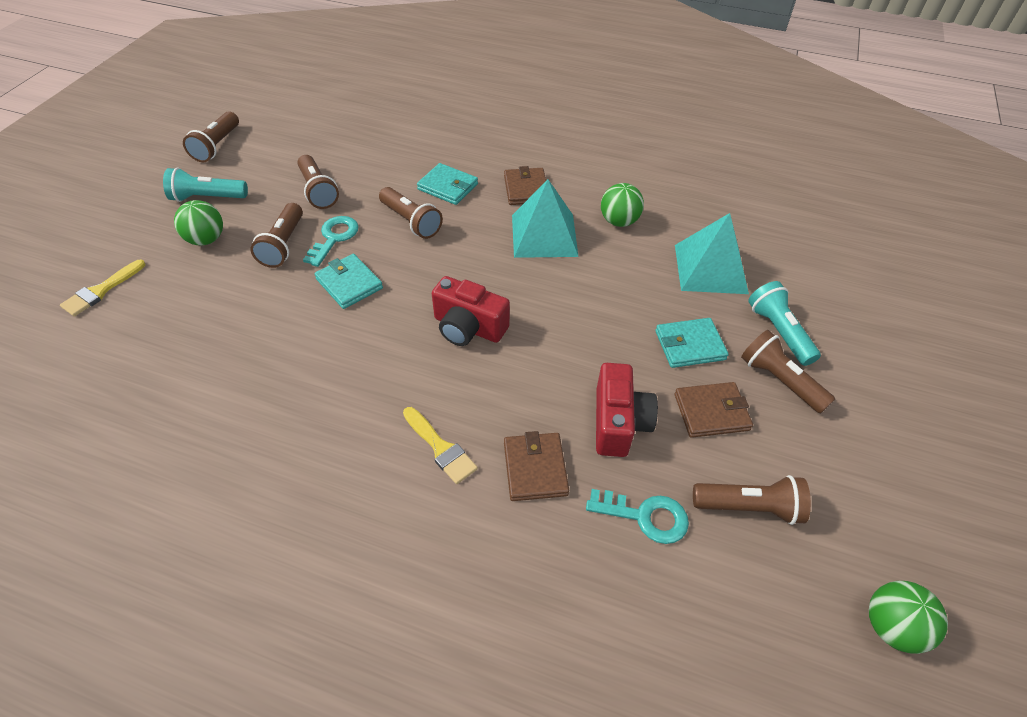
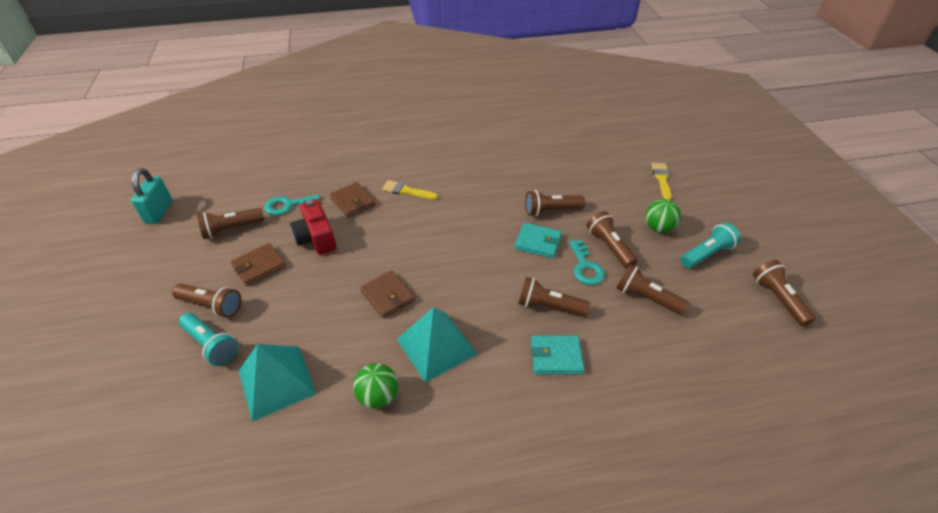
camera: 150 degrees right, 5 degrees down
red camera [432,276,510,346] -> none
brown wallet [504,166,546,205] -> brown wallet moved to [360,271,415,318]
turquoise wallet [655,318,729,368] -> none
green ball [869,581,948,654] -> turquoise padlock [131,168,172,224]
none -> brown flashlight [525,190,585,216]

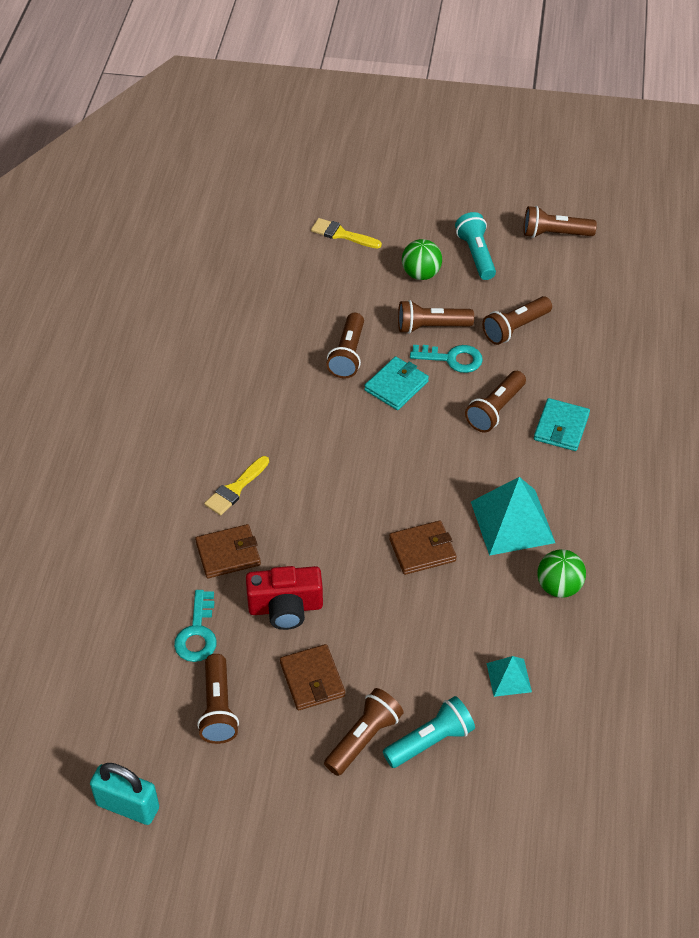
camera: 70 degrees left, 5 degrees up
turquoise pyramid [239,344,316,422] -> turquoise pyramid [486,656,532,697], size x0.52

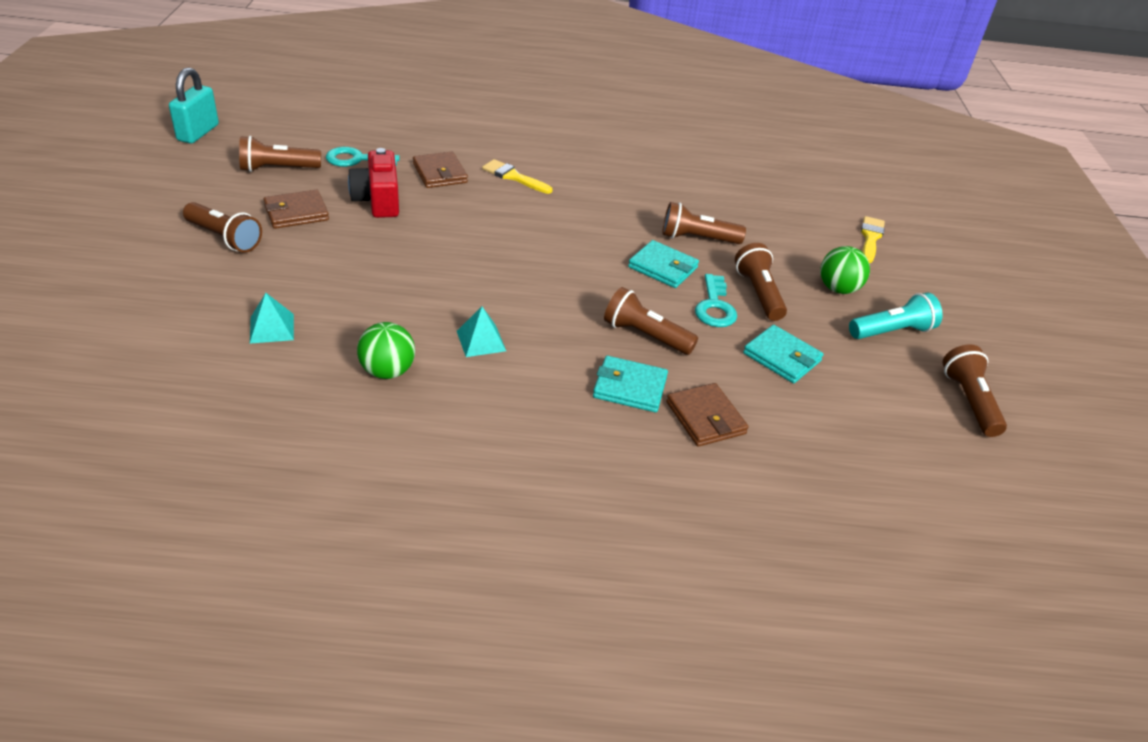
camera: 80 degrees right, 10 degrees down
turquoise flashlight [383,696,475,768] -> none
brown wallet [389,520,457,575] -> brown wallet moved to [666,383,748,447]
turquoise pyramid [471,477,555,556] -> turquoise pyramid [457,307,506,357], size x0.52
brown flashlight [482,296,552,345] -> turquoise wallet [743,325,824,384]

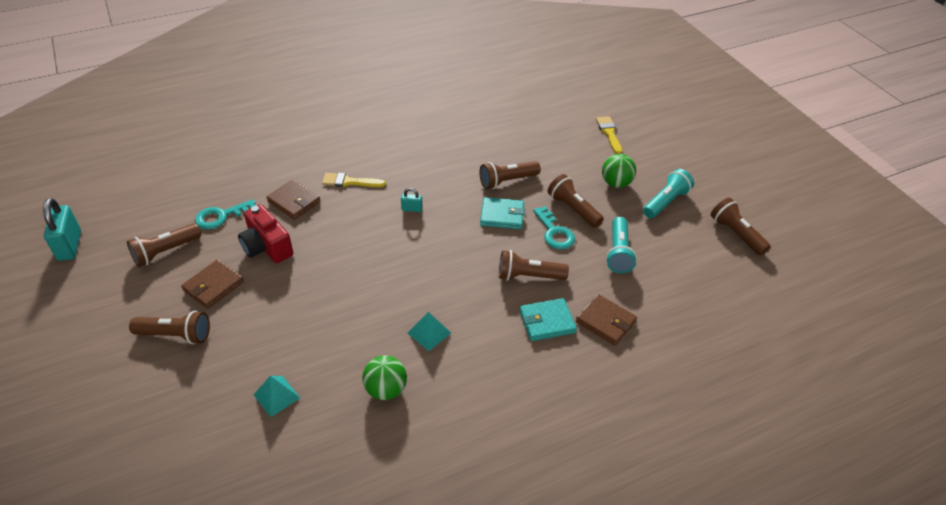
camera: 25 degrees left, 5 degrees up
turquoise wallet [743,325,824,384] -> turquoise flashlight [606,217,637,273]
none -> turquoise padlock [401,188,422,212]

